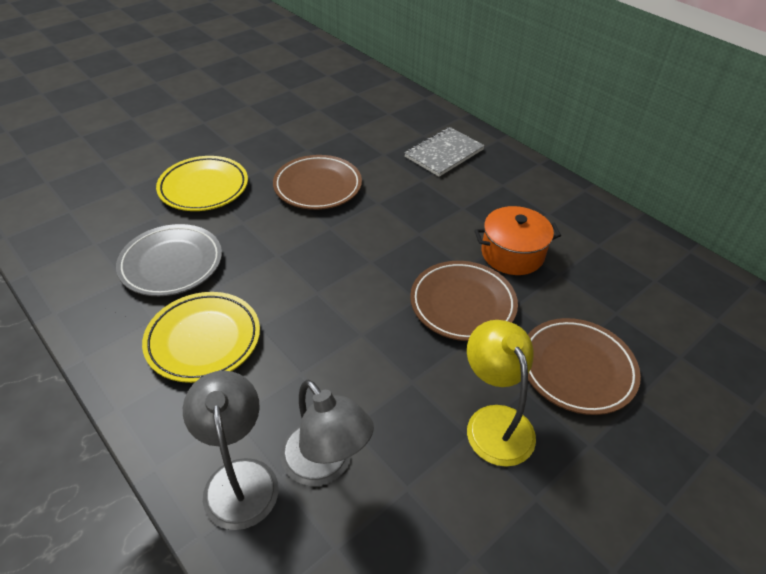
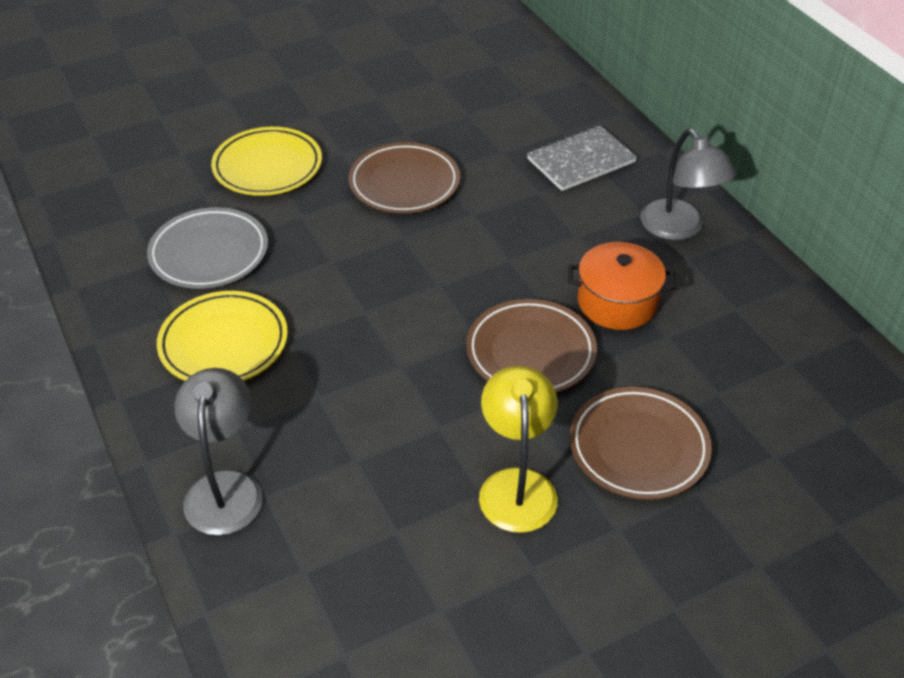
camera: 15 degrees right, 0 degrees up
grey lamp [280,379,374,486] -> grey lamp moved to [640,129,736,240]

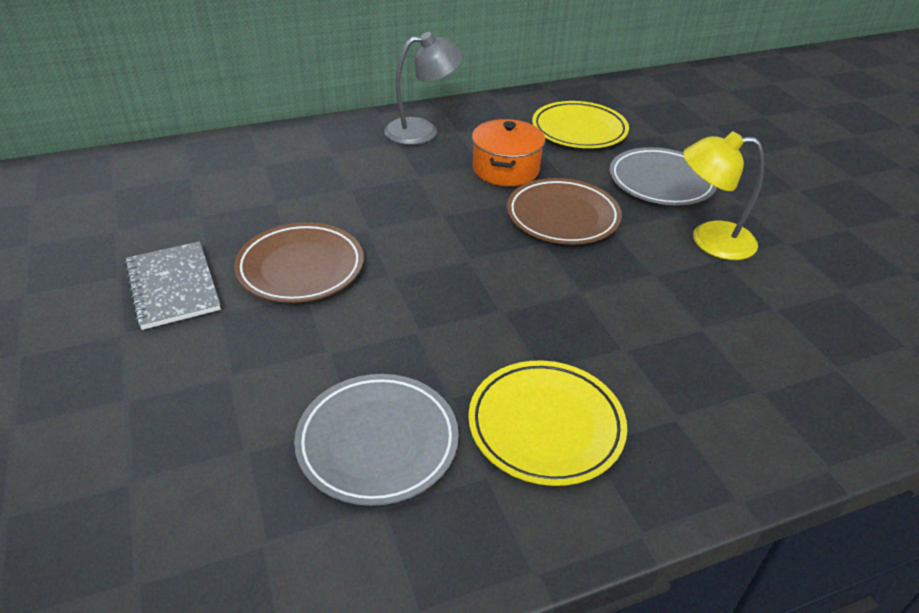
camera: 85 degrees left, 5 degrees down
grey lamp [174,368,263,535] -> none
yellow plate [211,127,322,196] -> yellow plate moved to [532,101,629,148]
grey notebook [527,126,637,191] -> grey notebook moved to [124,241,221,330]
brown plate [569,387,712,500] -> grey plate [609,147,717,205]

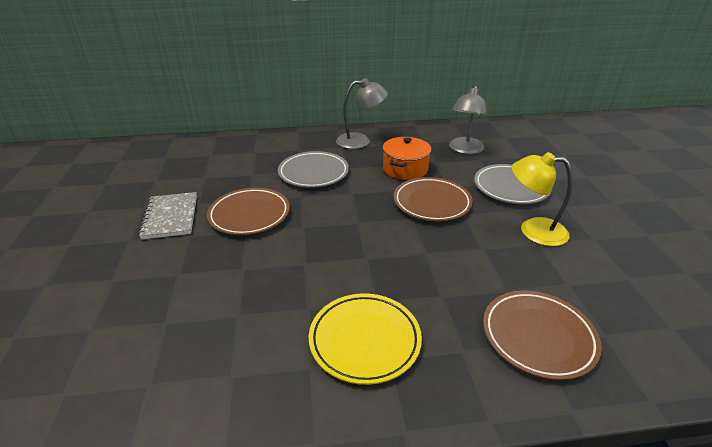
camera: 15 degrees right, 5 degrees down
grey plate [294,374,459,506] -> grey plate moved to [278,151,349,188]
yellow plate [532,101,629,148] -> grey lamp [449,86,488,154]
none -> brown plate [483,291,602,380]

